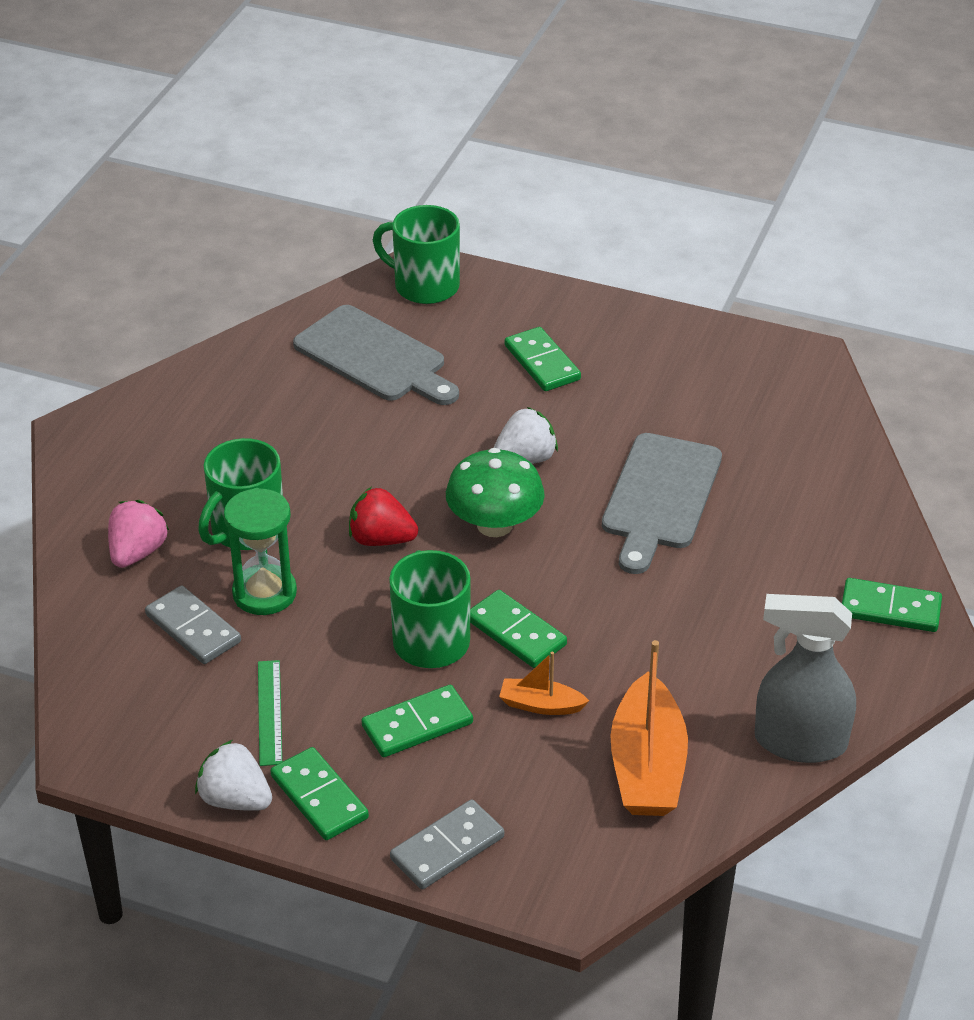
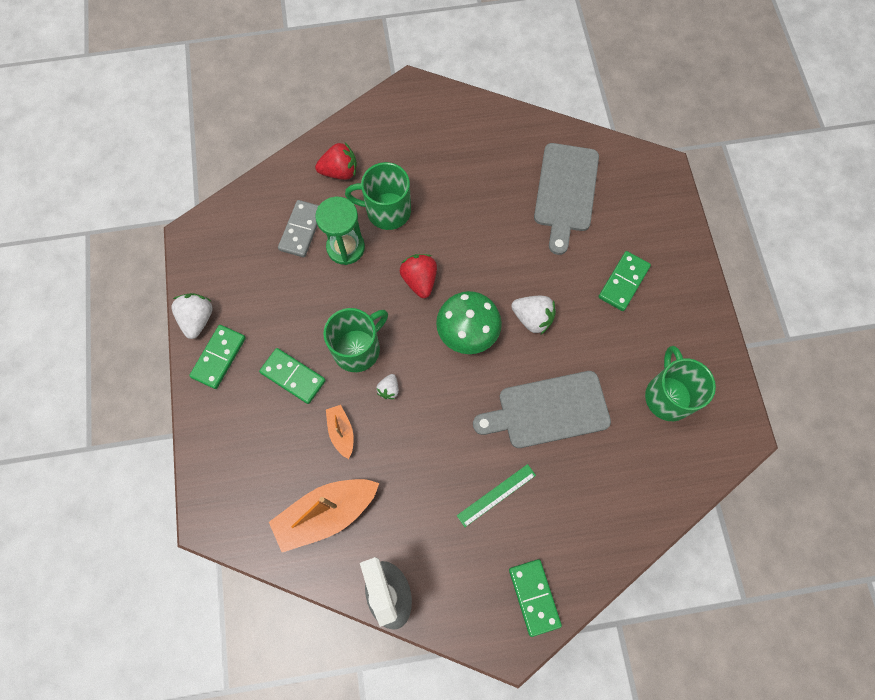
camera: 60 degrees right, 30 degrees up
pink strawberry [108,500,169,568] -> red strawberry [315,143,357,180]
green ruler [258,660,282,766] -> green ruler moved to [457,464,536,527]
green mug [373,205,460,304] -> green mug moved to [645,346,716,421]
grey domino [390,799,504,889] -> none
green domino [470,590,567,668] -> white strawberry [376,374,399,399]

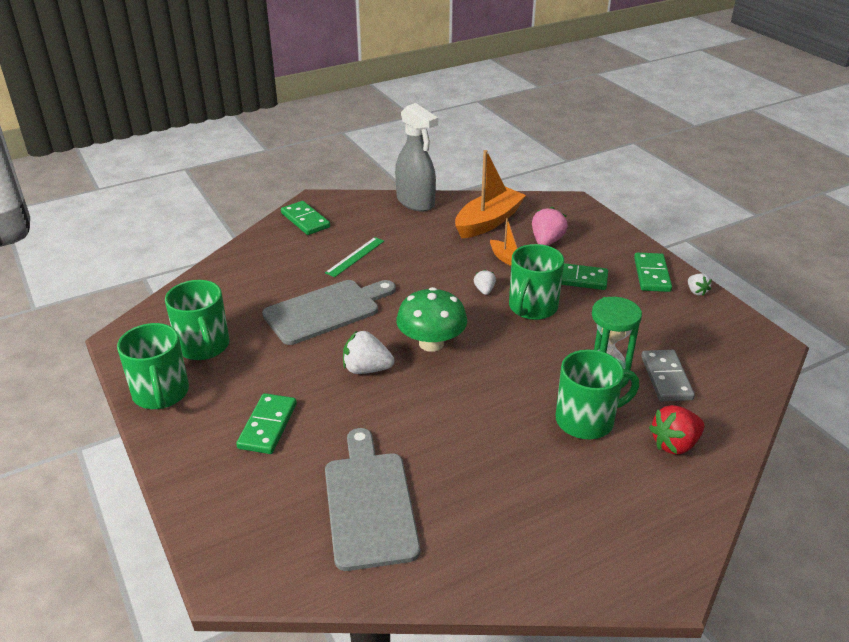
camera: 160 degrees right, 35 degrees down
white strawberry [171,293,213,339] -> white strawberry [688,274,712,296], size x0.58
red strawberry [400,254,437,298] -> none
none -> green mug [117,323,189,409]
none -> pink strawberry [532,207,568,246]

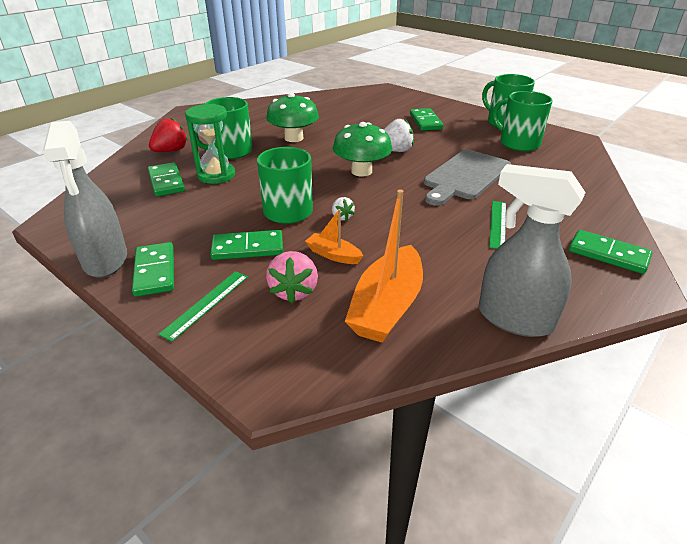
camera: 160 degrees right, 0 degrees up
grey cutting board [325,428,420,571] -> none
grey domino [641,350,695,401] -> green domino [148,162,185,196]
white strawberry [688,274,712,296] -> grey spray bottle [43,121,127,278]
none -> green ruler [158,271,248,342]
none -> green mushroom [266,93,319,142]

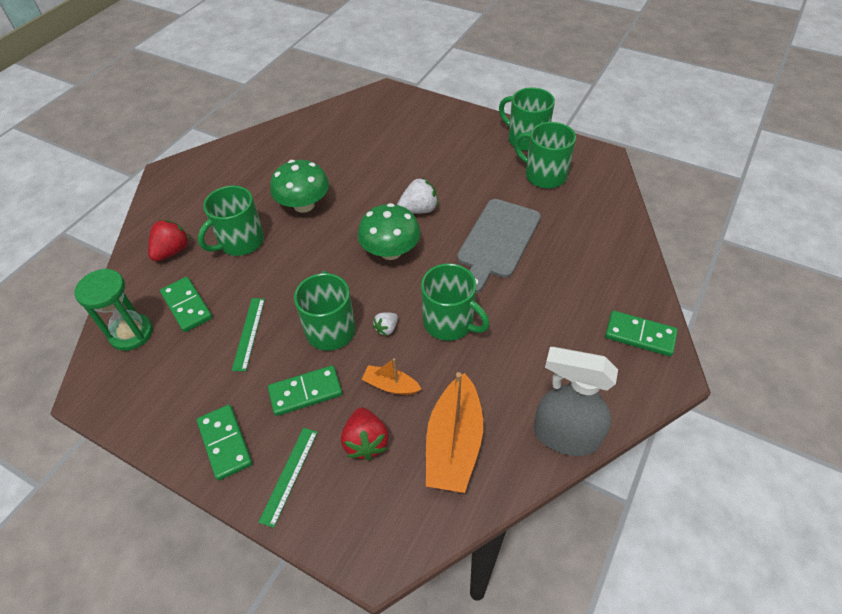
camera: 10 degrees left, 15 degrees up
grey spray bottle [43,121,127,278] -> none
green hourglass [185,104,235,184] -> green hourglass moved to [74,269,153,351]
pink strawberry [266,251,318,303] -> red strawberry [341,407,389,460]
white strawberry [332,197,355,221] -> white strawberry turned 75 degrees clockwise [373,312,398,336]
green domino [410,108,443,131] -> none
green ruler [489,201,506,249] -> green ruler moved to [232,298,265,371]
none -> green mug [421,263,490,341]

